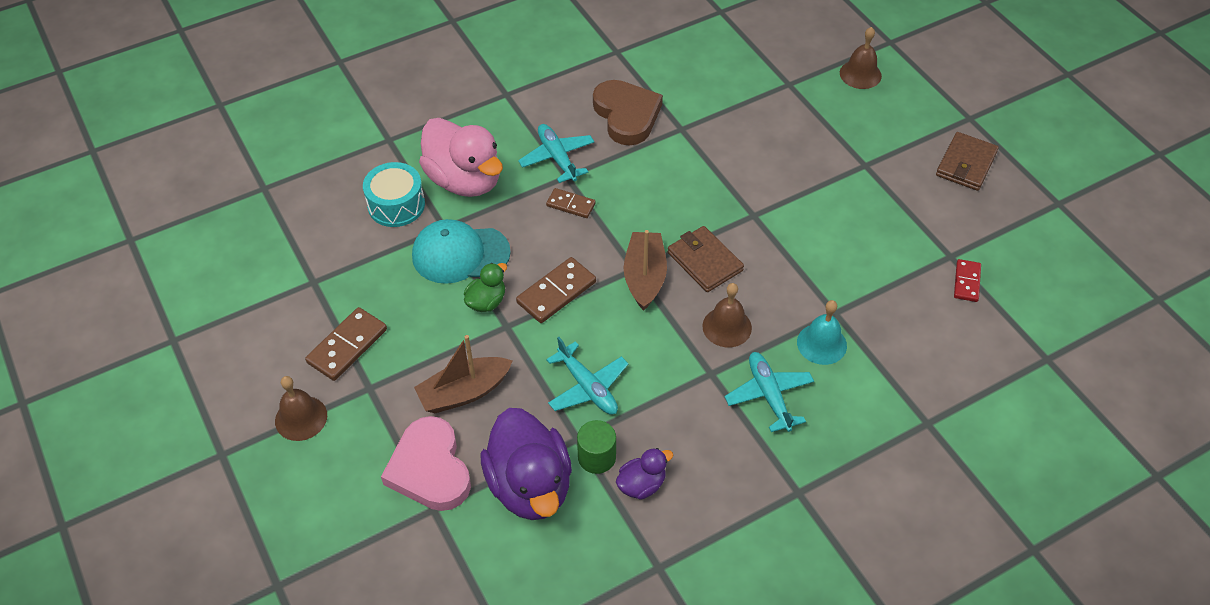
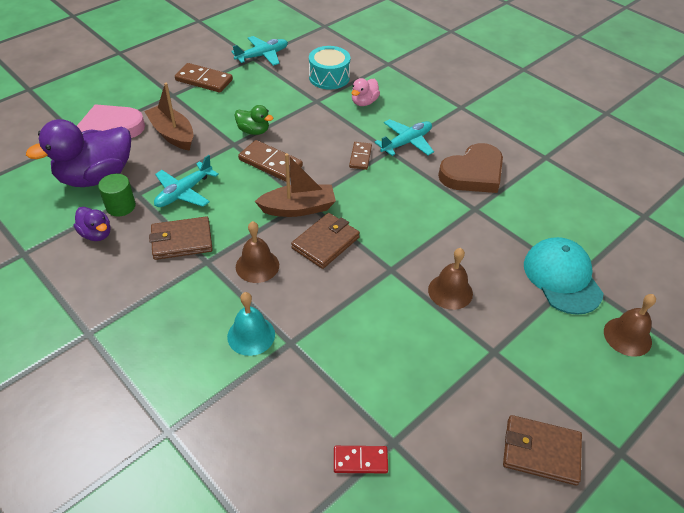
camera: 75 degrees right, 5 degrees down
brown bell [275,376,327,441] -> brown bell moved to [428,248,473,310]
turquoise cap [412,219,511,284] -> turquoise cap moved to [524,237,603,315]
pink duck [419,118,503,197] -> pink duck [351,78,380,106], size x0.48
turquoise plane [725,352,814,432] -> turquoise plane moved to [231,36,288,66]
none -> brown wallet [149,216,213,260]

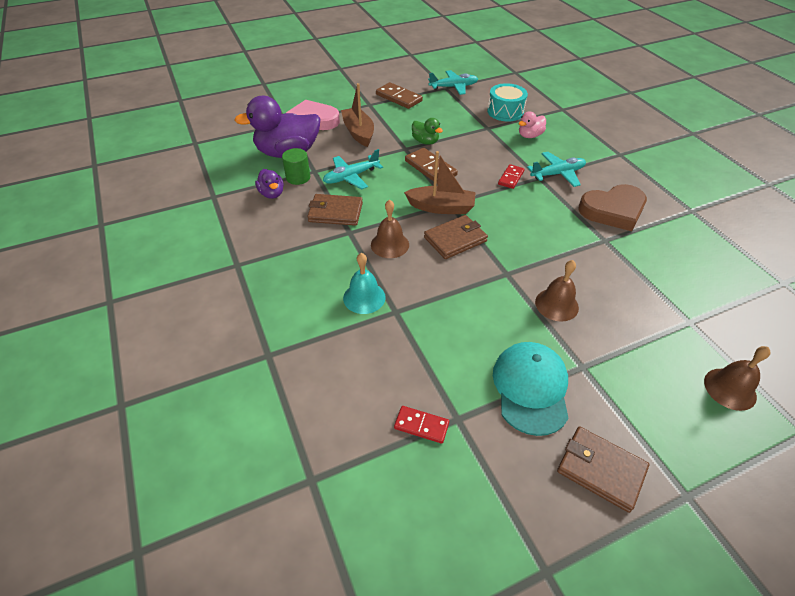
camera: 20 degrees right, 0 degrees up
brown domino [349,142,372,170] -> red domino [498,164,525,189]
turquoise cap [524,237,603,315] -> turquoise cap moved to [493,342,569,436]

